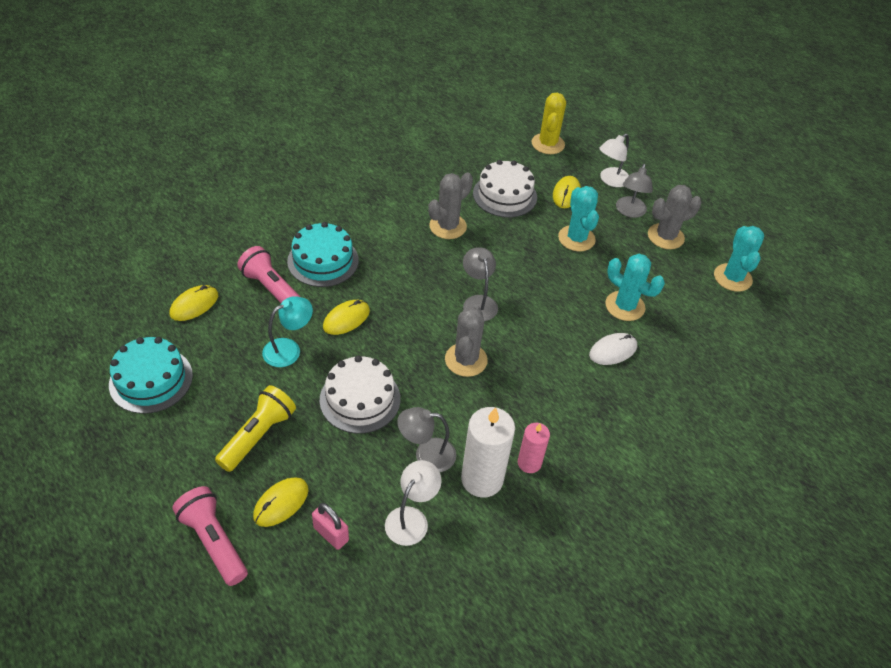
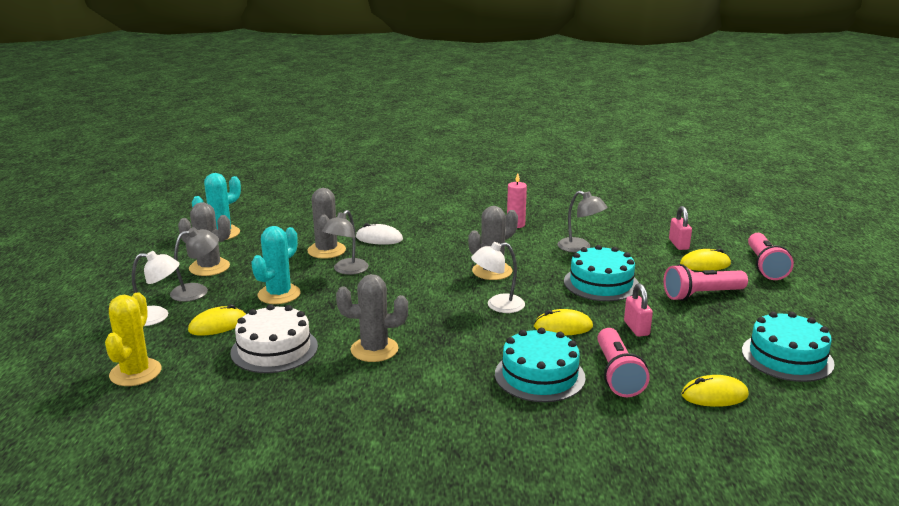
camera: 135 degrees left, 25 degrees down
yellow flashlight [215,385,296,472] -> pink flashlight [664,264,748,301]
turquoise lamp [262,296,313,367] -> pink padlock [624,283,653,337]
white cake [320,355,401,433] -> turquoise cake [564,245,639,301]
white lamp [385,460,441,546] -> white lamp moved to [471,242,525,313]
white candle [461,407,515,498] -> none
grey lamp [463,247,498,321] -> grey lamp moved to [322,210,369,275]
yellow cactus [532,93,566,154] -> yellow cactus turned 45 degrees counterclockwise [105,292,162,386]
turquoise cactus [605,254,665,321] -> grey cactus [307,188,346,259]

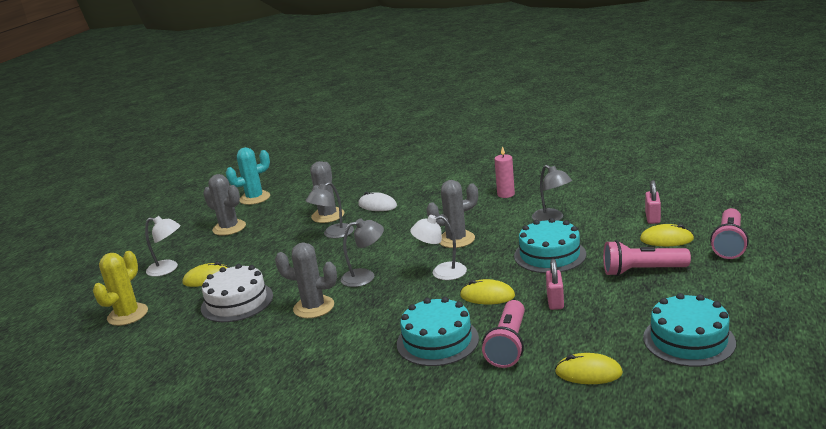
camera: 20 degrees right, 0 degrees up
grey lamp [170,227,219,302] -> grey lamp moved to [341,218,384,287]
turquoise cactus [251,226,301,304] -> none

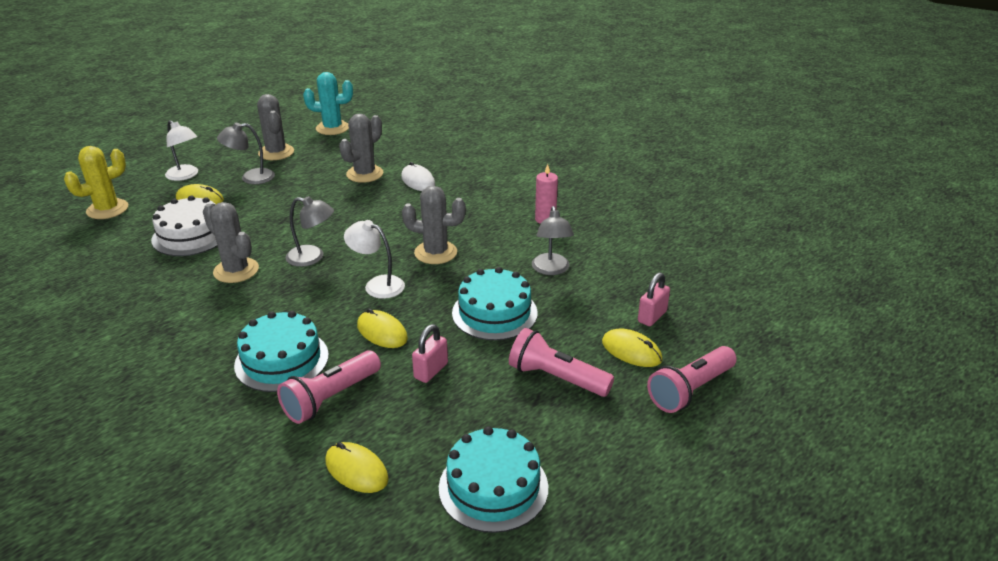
camera: 25 degrees right, 10 degrees up
grey lamp [306,182,354,238] -> grey lamp moved to [217,123,275,184]

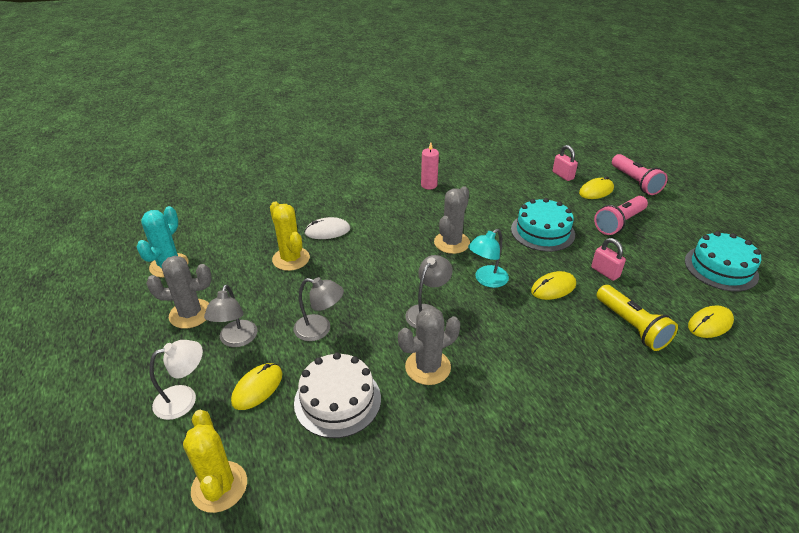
camera: 70 degrees left, 5 degrees up
turquoise cake [234,311,329,392] -> none
pink flashlight [277,350,381,424] -> yellow flashlight [597,285,678,351]
grey cactus [339,114,383,183] -> yellow cactus [270,202,310,271]
white lamp [344,220,405,299] -> turquoise lamp [468,229,509,288]
grey lamp [532,206,574,275] -> grey lamp moved to [294,277,344,341]

